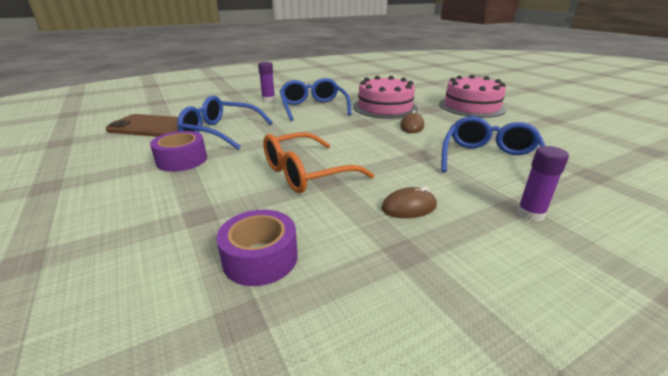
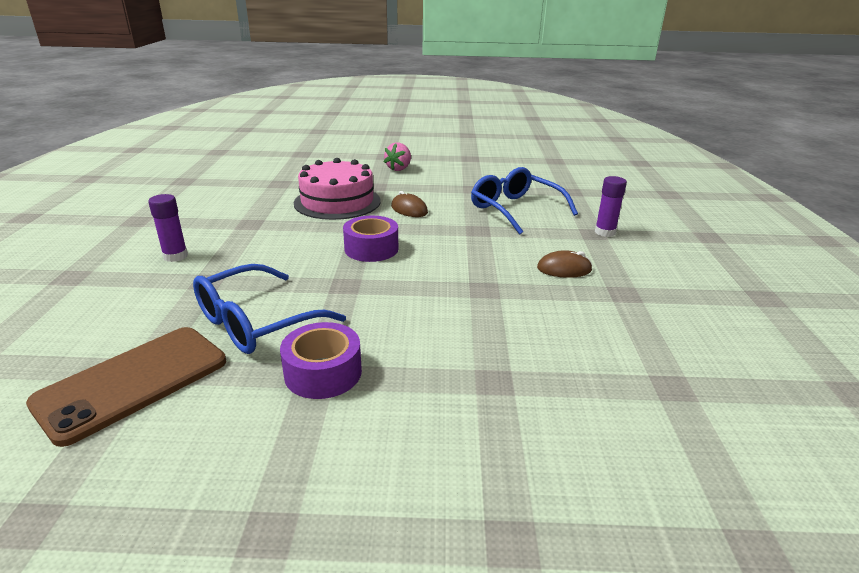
camera: 60 degrees left, 0 degrees up
purple tape [216,210,298,286] -> purple tape moved to [343,216,398,262]
orange glasses [263,132,374,193] -> none
blue glasses [280,78,352,121] -> none
brown mouse [381,187,437,218] -> brown mouse turned 75 degrees clockwise [537,250,592,278]
pink cake [439,75,507,118] -> pink strawberry [384,143,411,171]

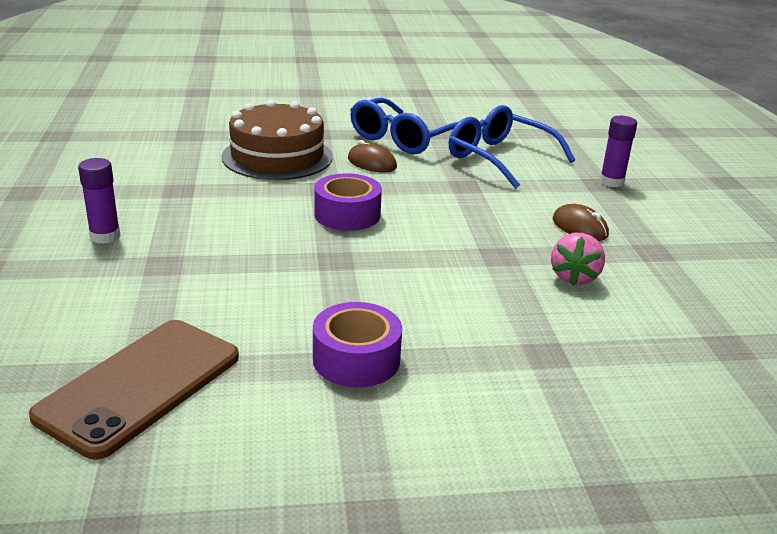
camera: 10 degrees left, 0 degrees up
blue glasses [193,264,346,354] -> blue glasses moved to [350,97,458,154]
pink cake [294,158,381,220] -> brown cake [222,100,333,180]
pink strawberry [384,143,411,171] -> pink strawberry moved to [551,233,605,286]
brown mouse [537,250,592,278] -> brown mouse turned 60 degrees clockwise [553,204,609,241]

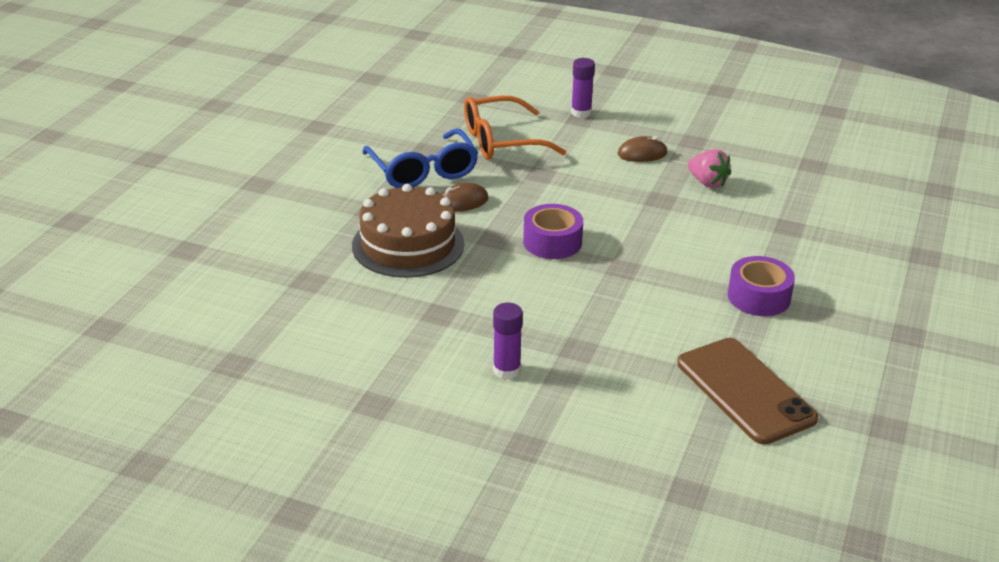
camera: 60 degrees left, 5 degrees up
blue glasses [449,105,575,189] -> orange glasses [464,96,566,159]

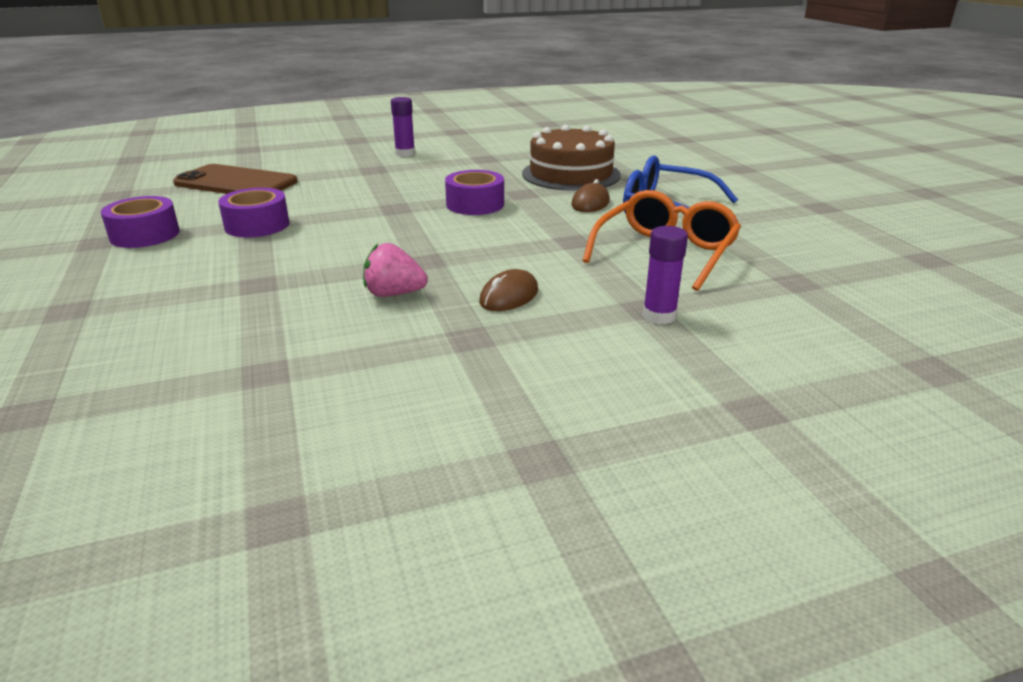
camera: 140 degrees right, 5 degrees down
none -> purple tape [101,196,180,248]

